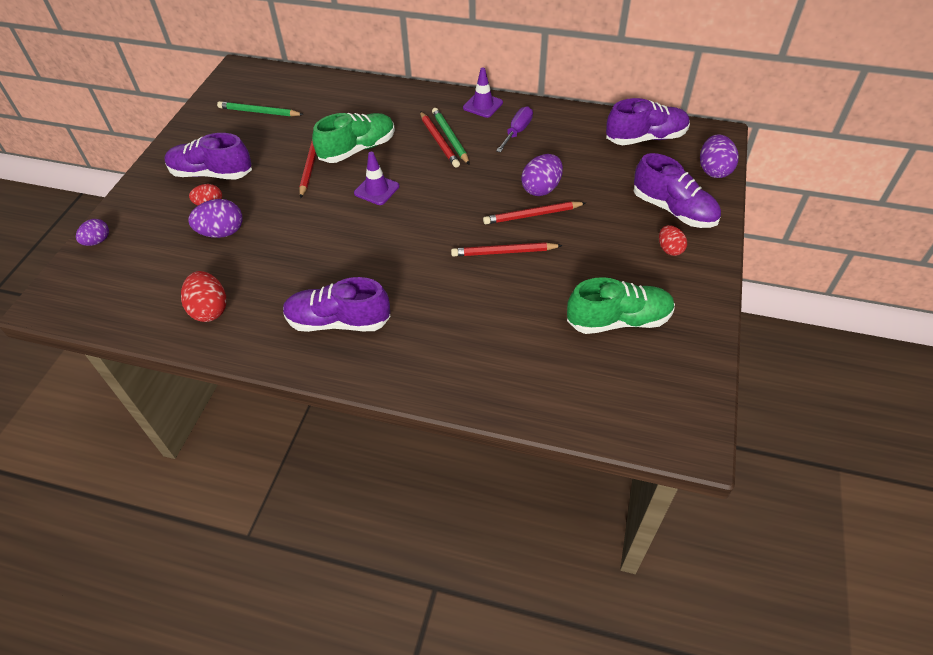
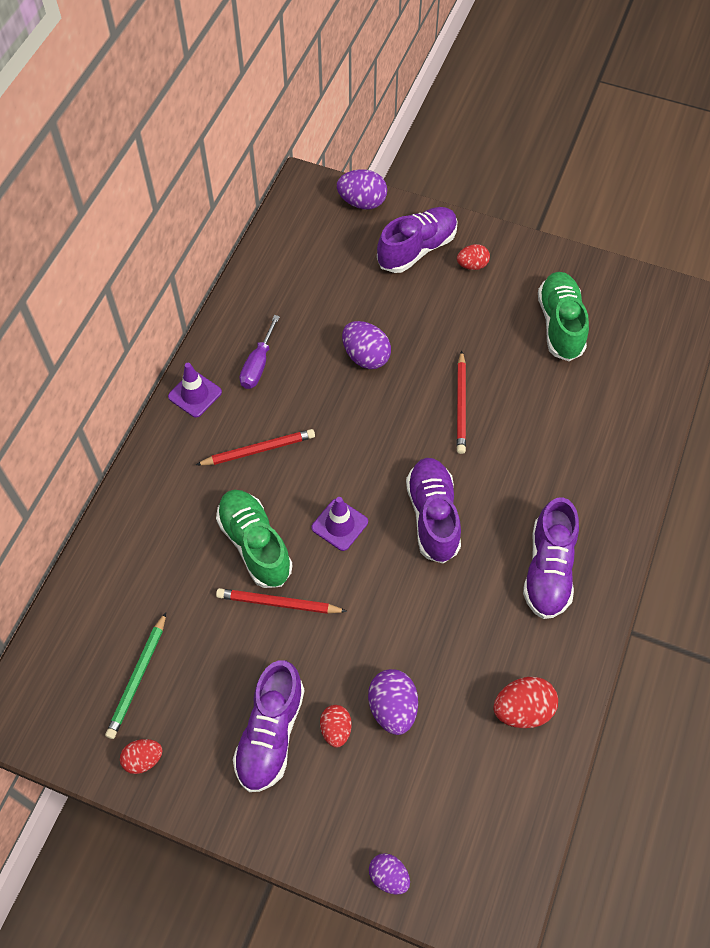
camera: 85 degrees left, 10 degrees up
green pencil [432,108,470,165] -> none
red pencil [483,202,585,224] -> none
purple screwdriver [496,106,533,152] -> purple screwdriver turned 105 degrees counterclockwise [240,315,280,389]
purple shoe [606,98,690,145] -> purple shoe moved to [406,458,461,564]
none -> red egg [120,739,163,774]

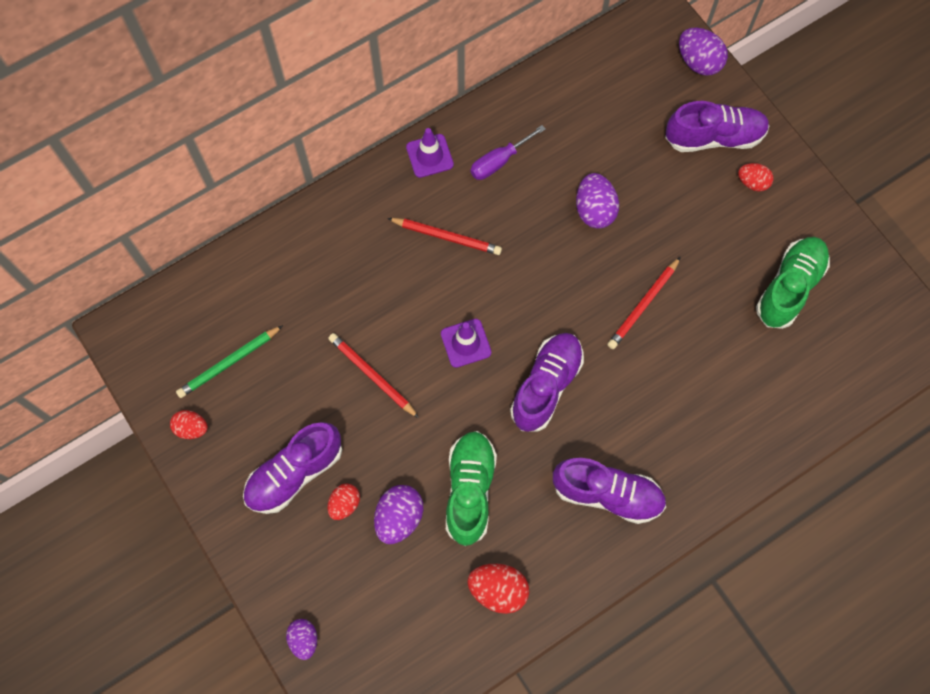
camera: 35 degrees right, 10 degrees up
green shoe [216,490,292,588] -> green shoe moved to [446,431,497,546]
purple shoe [523,497,579,619] -> purple shoe turned 120 degrees counterclockwise [553,458,666,524]

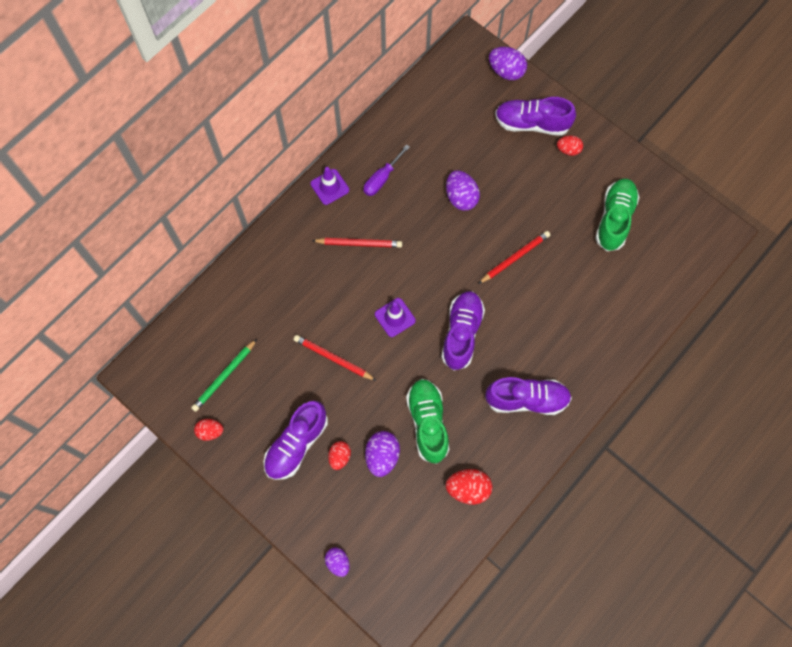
camera: 15 degrees left, 0 degrees up
red pencil [607,257,681,349] -> red pencil turned 150 degrees counterclockwise [478,231,550,284]
purple shoe [665,101,770,152] -> purple shoe turned 150 degrees counterclockwise [495,97,576,136]

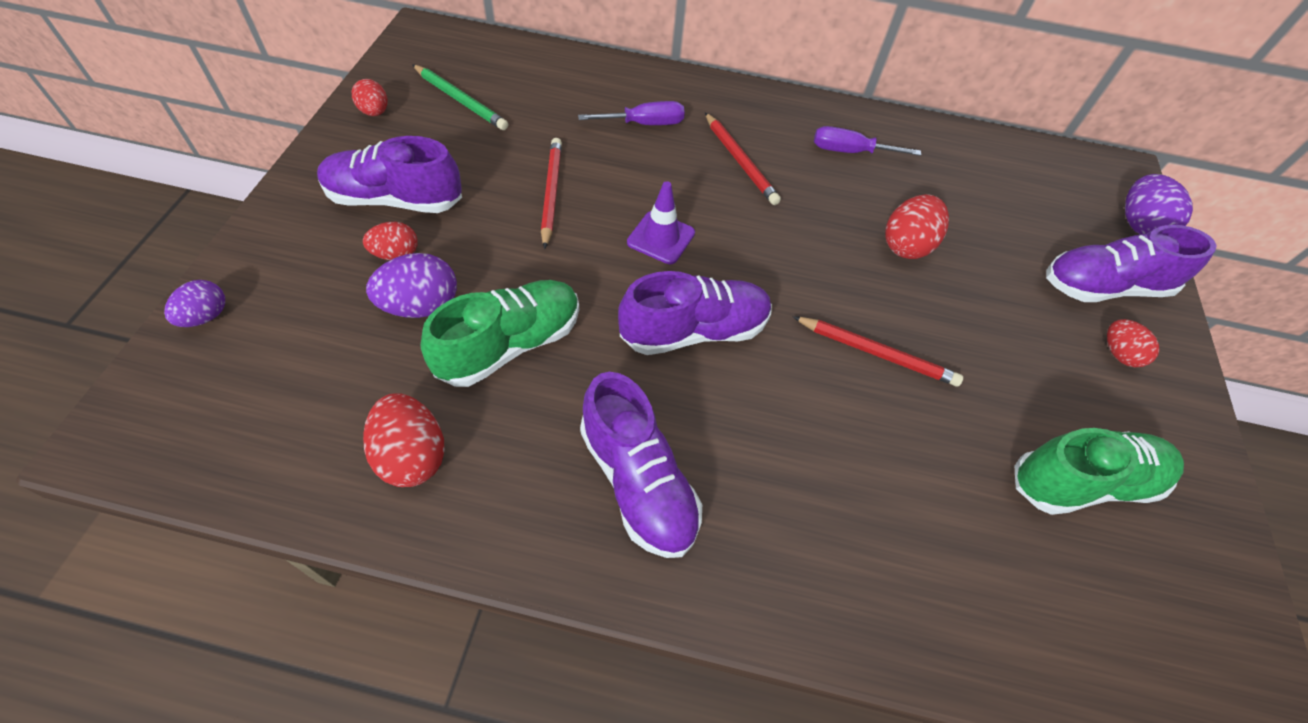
camera: 55 degrees right, 15 degrees down
green pencil [191,339,257,412] -> green pencil turned 150 degrees counterclockwise [412,64,508,130]
purple traffic cone [311,167,349,205] -> none
purple egg [446,171,480,211] -> red egg [885,194,949,259]
purple shoe [495,97,576,136] -> purple shoe turned 75 degrees counterclockwise [1046,225,1216,302]
none -> purple screwdriver [578,101,685,125]

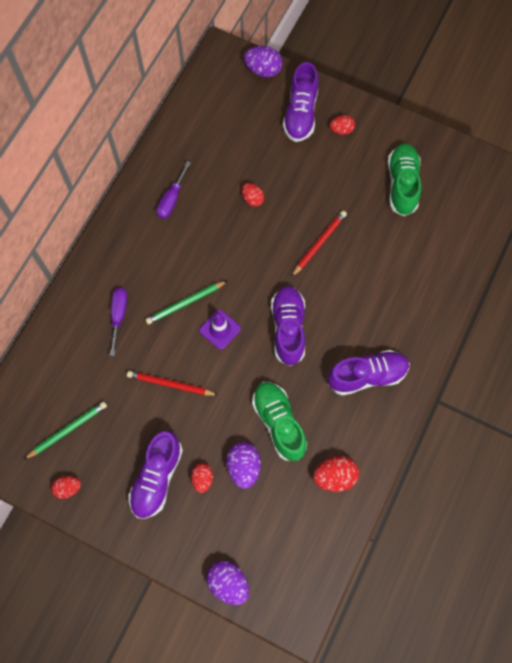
camera: 70 degrees left, 15 degrees up
purple egg [164,280,225,327] -> purple egg [206,561,249,605], size x1.56
red pencil [705,112,781,205] -> none
red egg [885,194,949,259] -> red egg [242,183,264,207], size x0.64
none -> green pencil [145,281,227,325]

